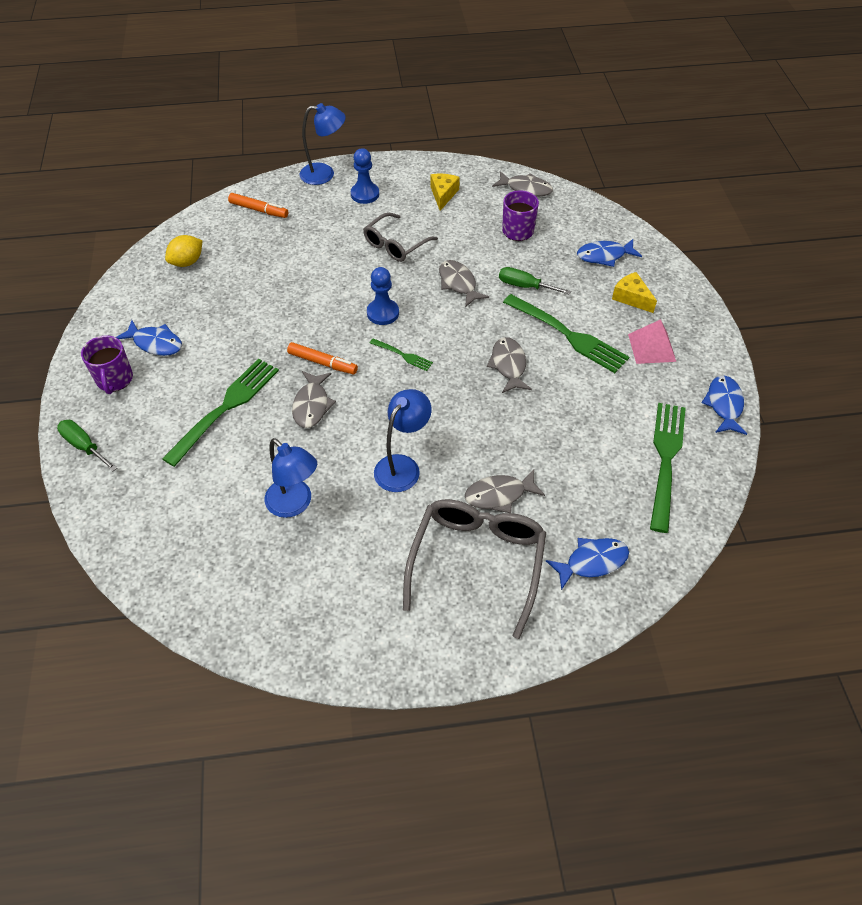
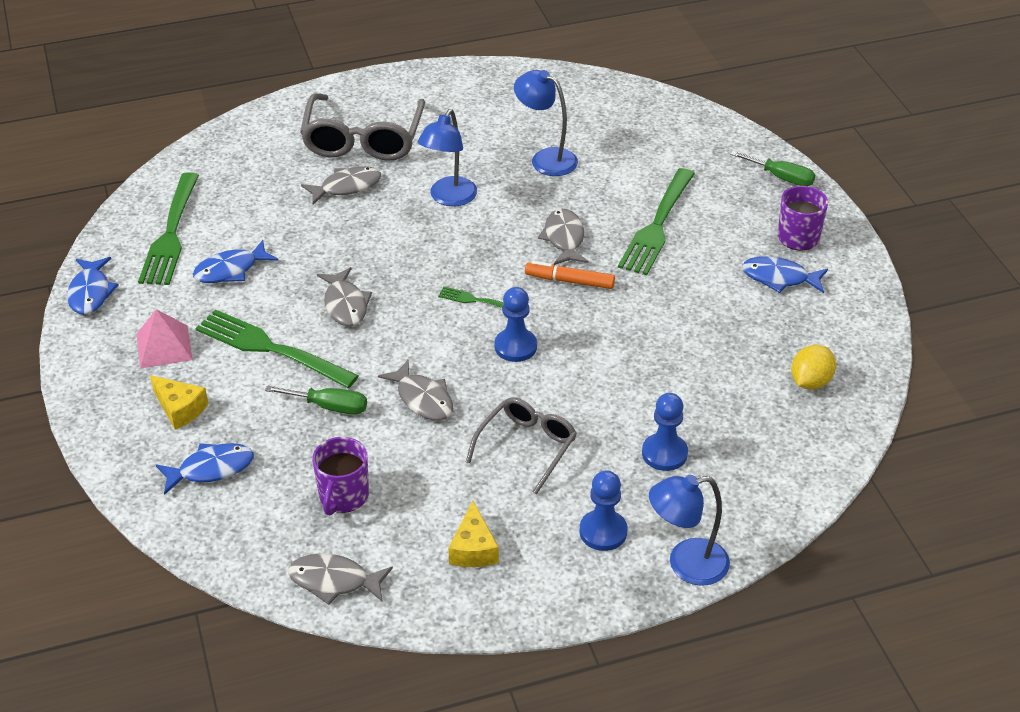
camera: 170 degrees right, 10 degrees down
orange marker [228,193,288,218] -> none
blue fish [546,538,629,590] -> blue fish moved to [193,240,278,283]
none -> blue pawn [642,393,688,471]

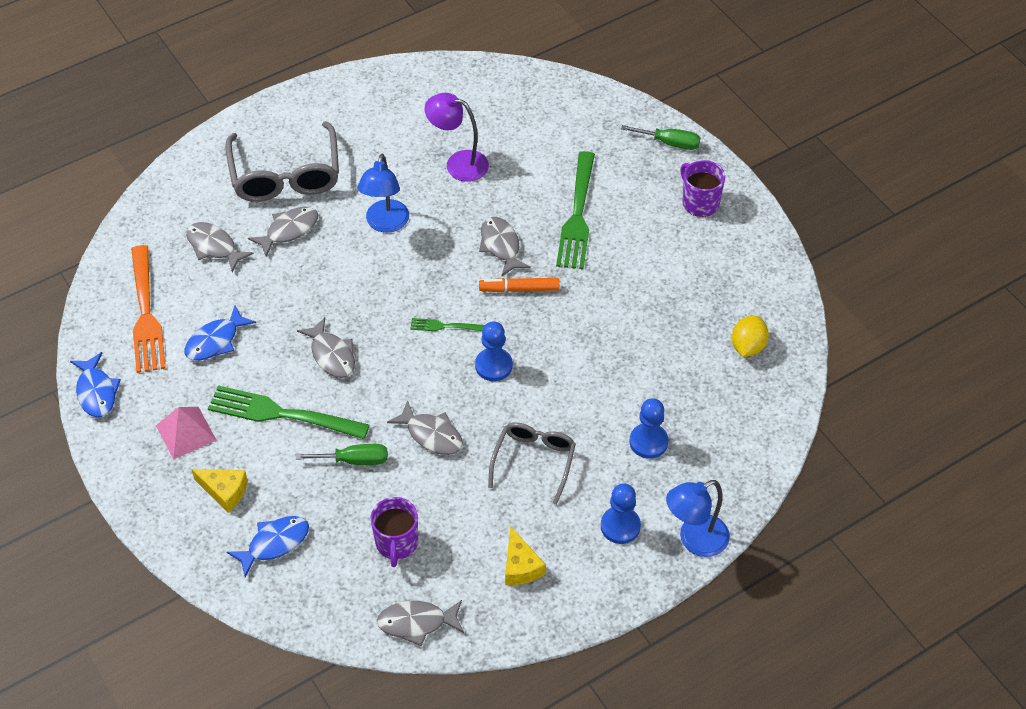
camera: 15 degrees left, 10 degrees up
green fork [138,172,199,285] -> orange fork [131,245,166,373]
blue lamp [514,70,578,176] -> purple lamp [425,93,489,182]
blue fish [742,256,828,293] -> none
none -> grey fish [186,222,254,272]

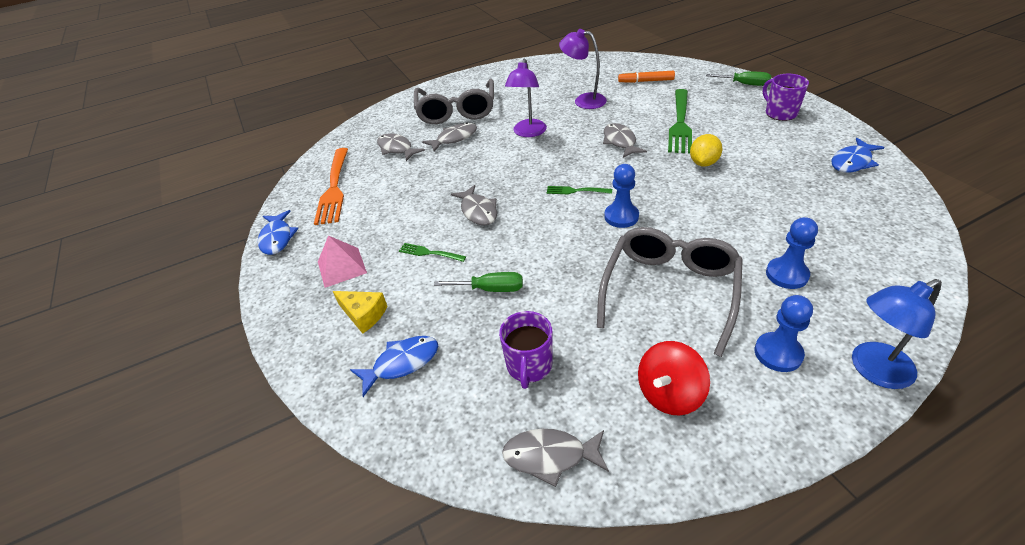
camera: 10 degrees right, 10 degrees down
blue fish [185,305,256,361] -> blue fish moved to [831,138,884,173]
green fork [208,385,369,439] -> green fork [399,243,466,262], size x0.48
blue lamp [358,154,409,233] -> purple lamp [505,58,547,137]
grey fish [387,400,463,455] -> none
orange marker [479,278,559,292] -> orange marker moved to [618,71,675,83]
grey glasses [488,422,576,505] -> grey glasses [597,227,743,357], size x1.59
yellow cheese [505,526,546,585] -> red spinning top [638,341,710,416]
yellow lemon [732,316,769,357] -> yellow lemon moved to [690,134,723,167]

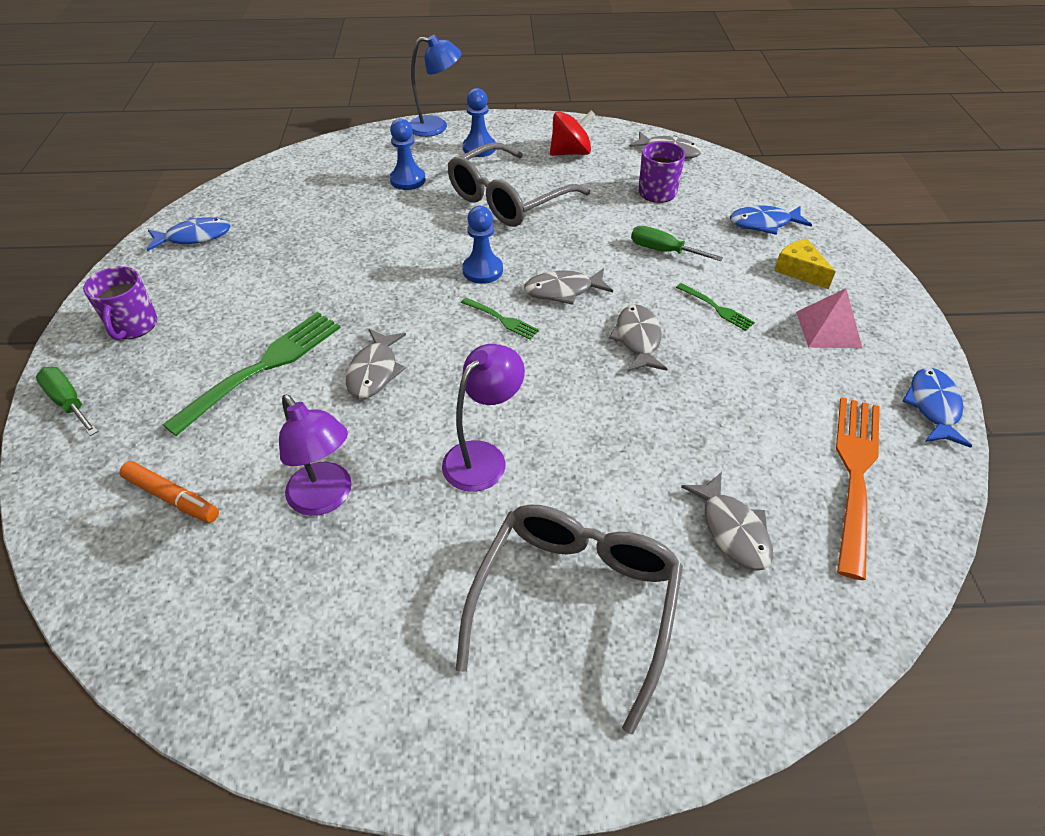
camera: 160 degrees left, 5 degrees up
grey fish [422,122,477,152] -> grey fish moved to [524,268,613,305]
yellow lemon [690,134,723,167] -> none

